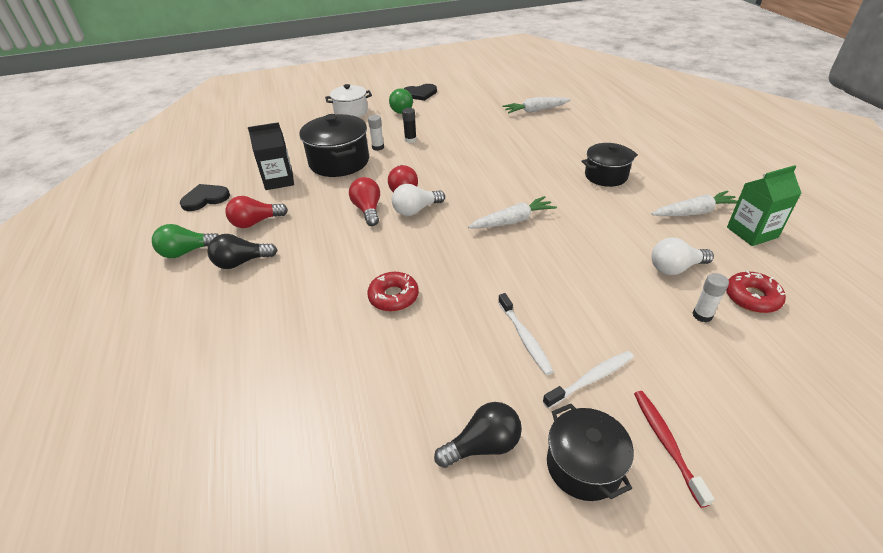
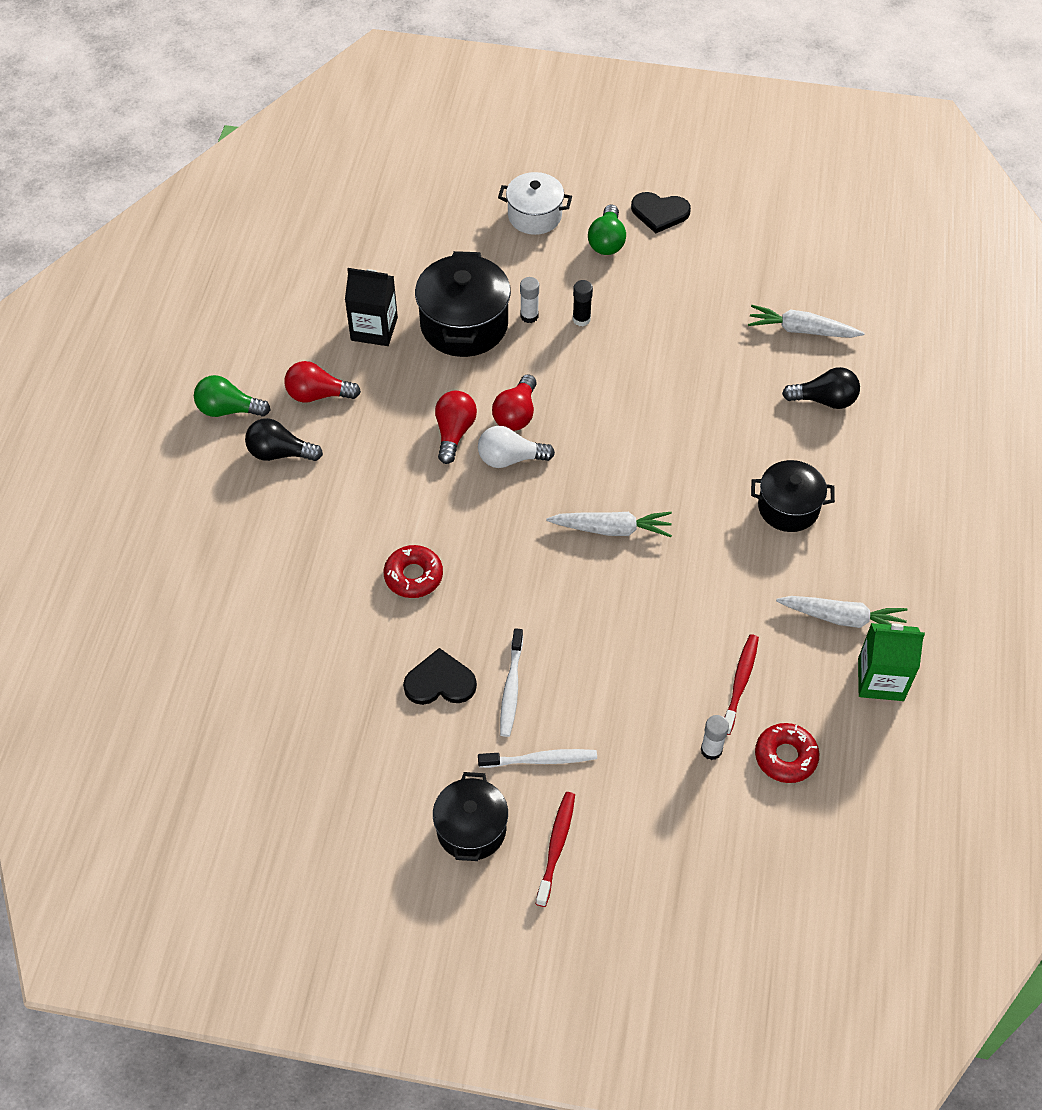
camera: 25 degrees right, 15 degrees up
black heart [180,184,230,211] -> black heart moved to [403,648,477,705]
black light bulb [434,402,522,468] -> black light bulb moved to [782,367,860,409]
white light bulb [651,237,714,275] -> red toothbrush [724,634,759,735]

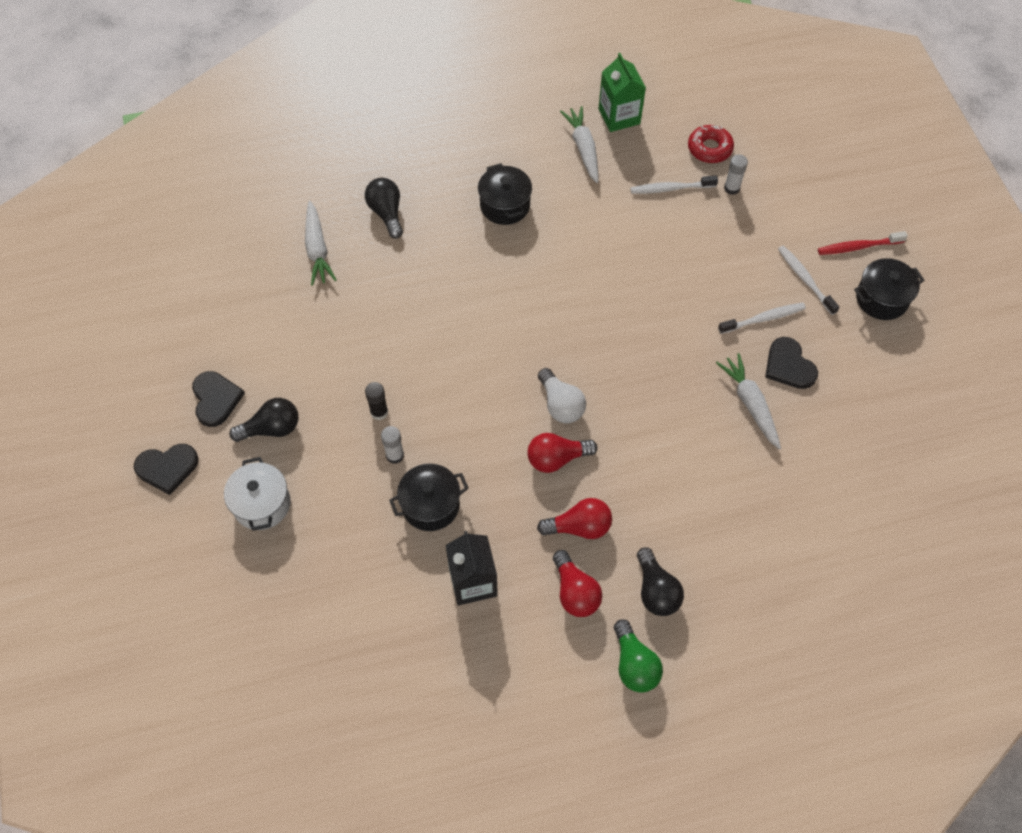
camera: 115 degrees left, 5 degrees up
red donut [384,545,443,598] -> none
black pot [415,251,511,357] -> black pot [389,463,469,531], size x0.65
red light bulb [492,374,537,431] -> red light bulb moved to [537,498,612,539]
white carrot [546,512,672,537] -> white carrot moved to [716,353,781,450]
green light bulb [588,204,626,255] -> black light bulb [229,398,298,442]
red toothbrush [724,634,759,735] -> white toothbrush [630,176,718,194]
none -> black heart [134,444,199,495]

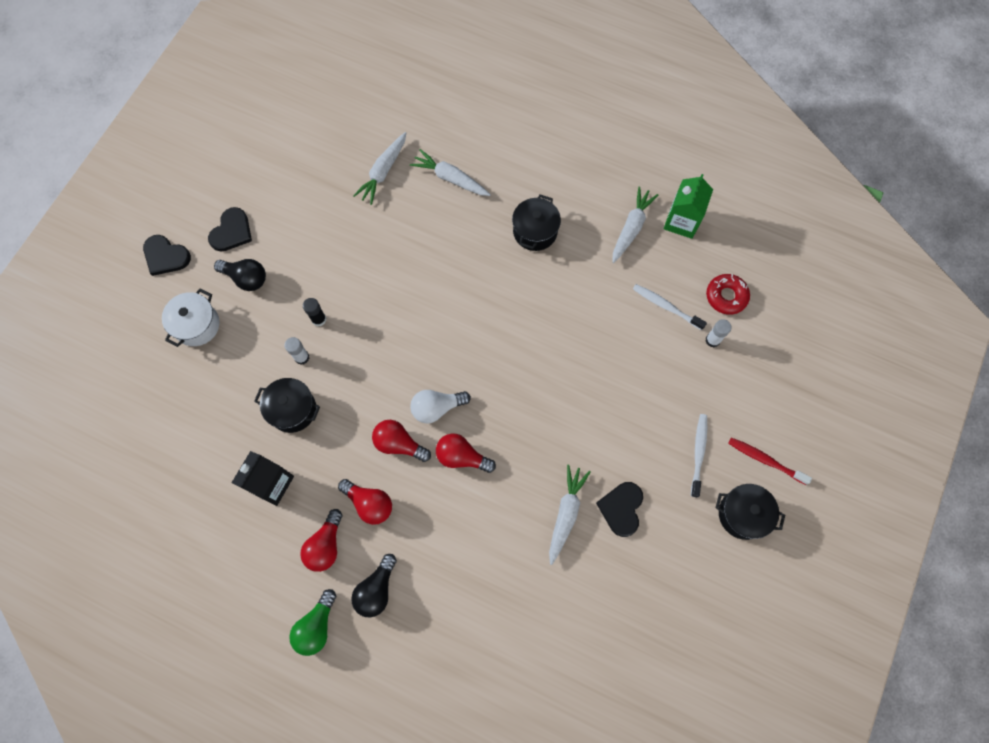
camera: 40 degrees right, 10 degrees up
black light bulb [365,178,403,239] -> white carrot [410,149,491,196]
white light bulb [538,368,586,423] -> white light bulb turned 60 degrees clockwise [410,390,471,424]
white toothbrush [718,303,806,334] -> none
none -> red light bulb [436,433,496,473]

